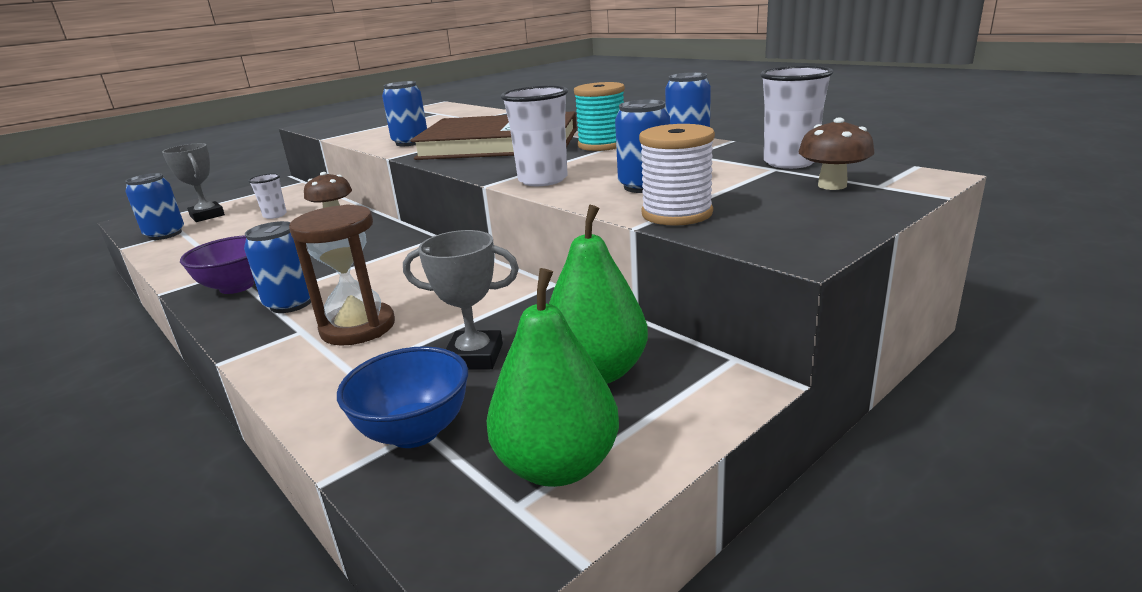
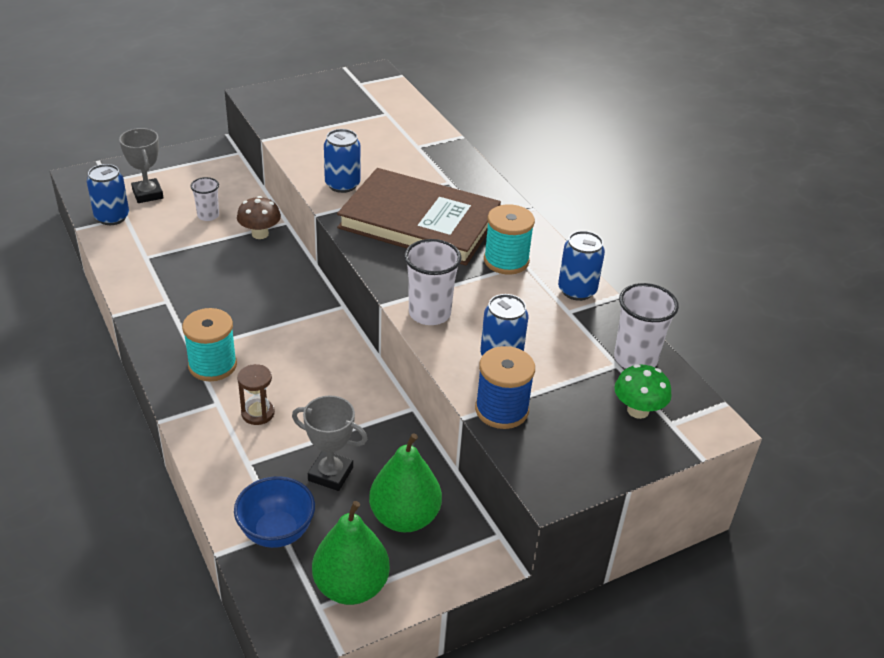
camera: 10 degrees right, 15 degrees up
purple bowl [180,235,254,294] -> none
blue can [244,221,311,313] -> turquoise spool [182,308,237,381]
brown hourglass [289,204,395,346] -> brown hourglass [237,364,275,425], size x0.60
white spool [639,124,715,226] -> blue spool [475,346,535,429]
brown mushroom [798,118,874,190] -> green mushroom [615,364,671,419]

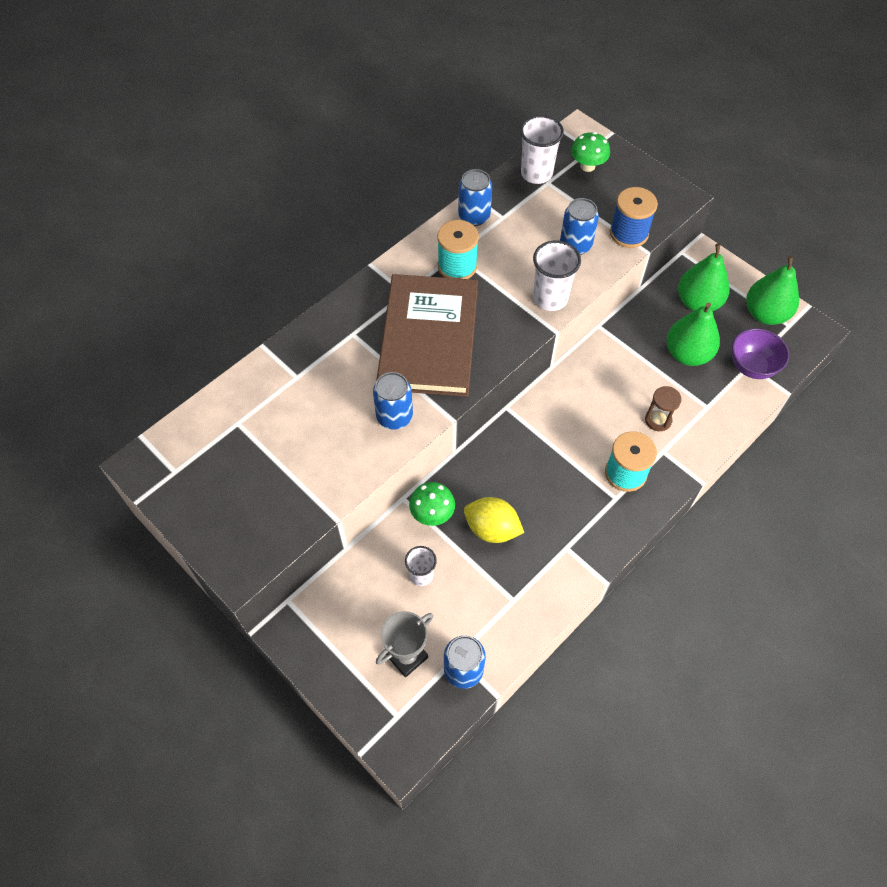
camera: 105 degrees left, 20 degrees up
blue bowl [234,476,315,548] -> purple bowl [732,328,789,379]
brown mushroom [237,196,281,239] -> green mushroom [409,482,455,526]
grey trophy [292,396,368,491] -> green pear [667,303,720,366]
none -> yellow lemon [464,497,524,543]

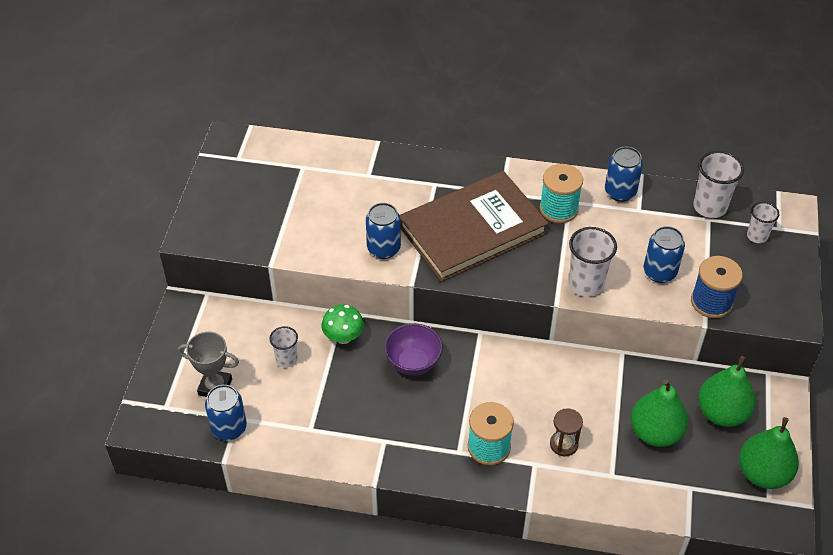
camera: 55 degrees right, 10 degrees down
yellow lemon [464,497,524,543] -> none
green mushroom [571,132,610,172] -> white cup [747,202,779,243]
purple bowl [732,328,789,379] -> purple bowl moved to [384,323,443,376]

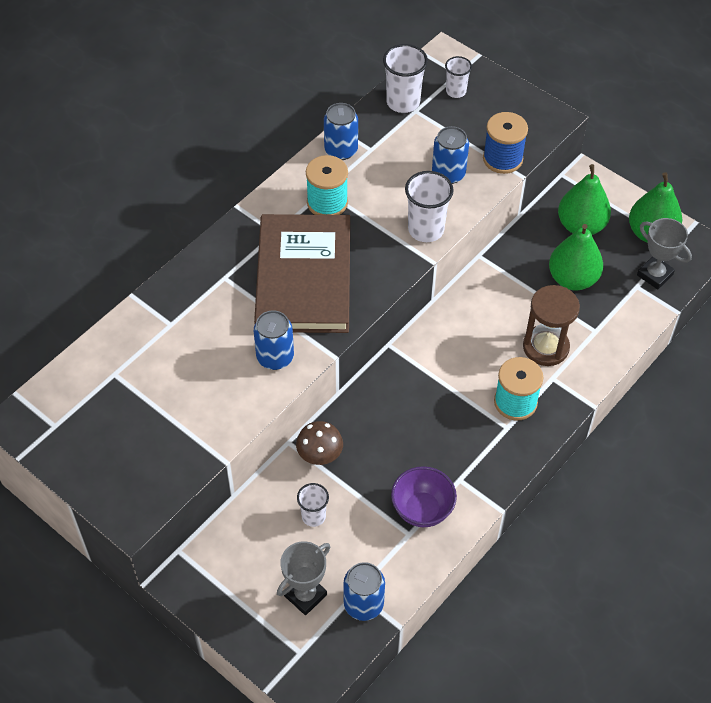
camera: 60 degrees left, 5 degrees up
green mushroom [321,305,364,344] -> brown mushroom [296,421,343,465]
purple bowl [384,323,443,376] -> purple bowl moved to [391,466,457,527]
brown hourglass [550,408,583,456] -> brown hourglass [523,285,580,366], size x1.67
none -> grey trophy [637,218,692,289]

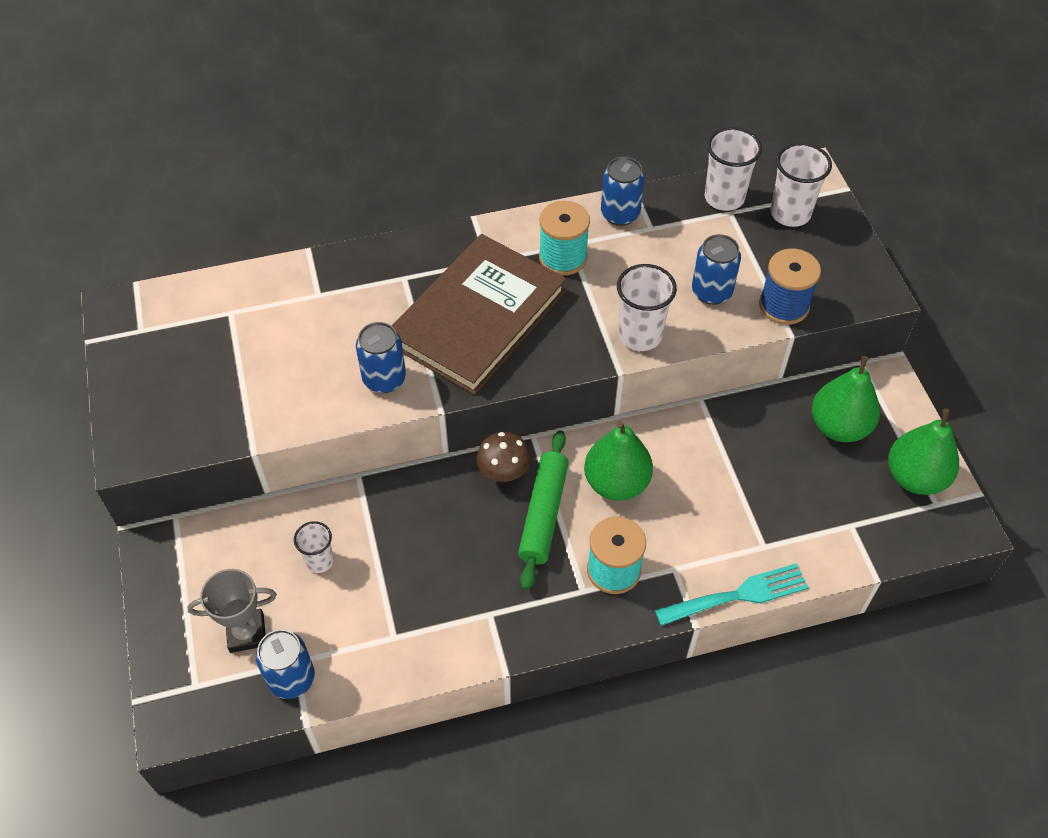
camera: 35 degrees right, 0 degrees up
brown mushroom [296,421,343,465] -> brown mushroom moved to [476,432,531,482]
purple bowl [391,466,457,527] -> none
white cup [445,56,472,98] -> white cup [770,143,832,227], size x1.64
brown hourglass [523,285,580,366] -> none
green pear [549,224,603,290] -> green pear moved to [584,421,653,500]
grey trophy [637,218,692,289] -> none
none -> green rolling pin [518,430,569,590]
none -> turquoise fork [655,563,809,626]

